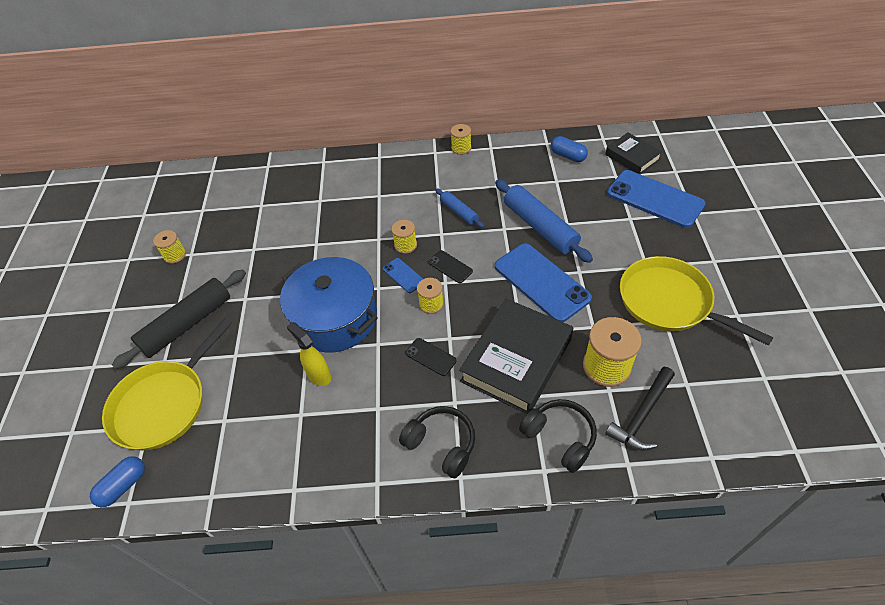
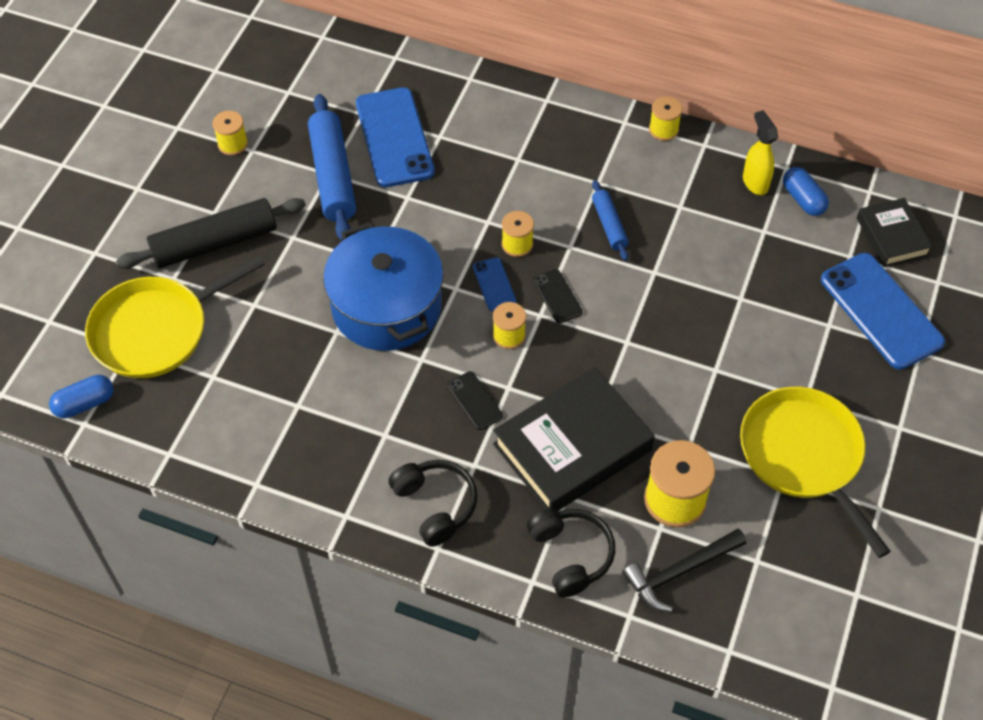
camera: 20 degrees right, 5 degrees up
yellow spray bottle [287,322,331,386] -> yellow spray bottle moved to [743,110,778,195]
blue rolling pin [495,179,593,263] -> blue rolling pin moved to [308,94,356,241]
blue phone [495,243,592,322] -> blue phone moved to [356,87,435,187]

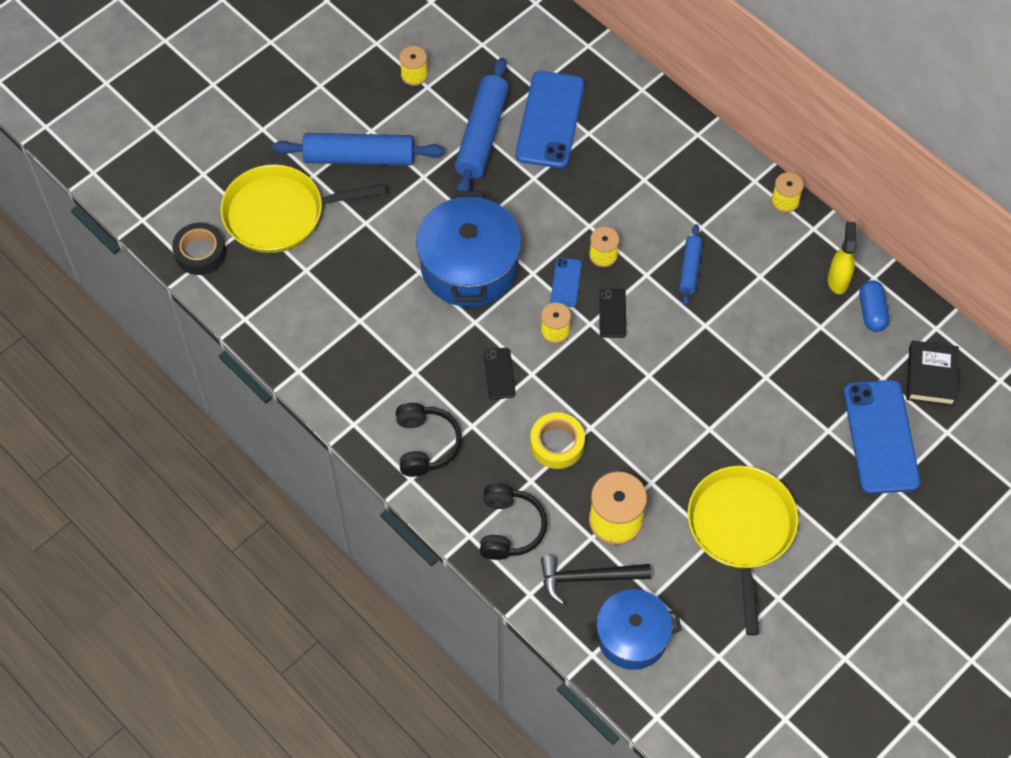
camera: 25 degrees right, 5 degrees up
blue capsule [49,375,114,418] -> black tape [172,222,226,275]
black rolling pin [116,198,306,269] -> blue rolling pin [272,133,444,166]
black book [493,367,655,511] -> yellow tape [530,412,585,469]
none -> blue pot [587,589,682,670]

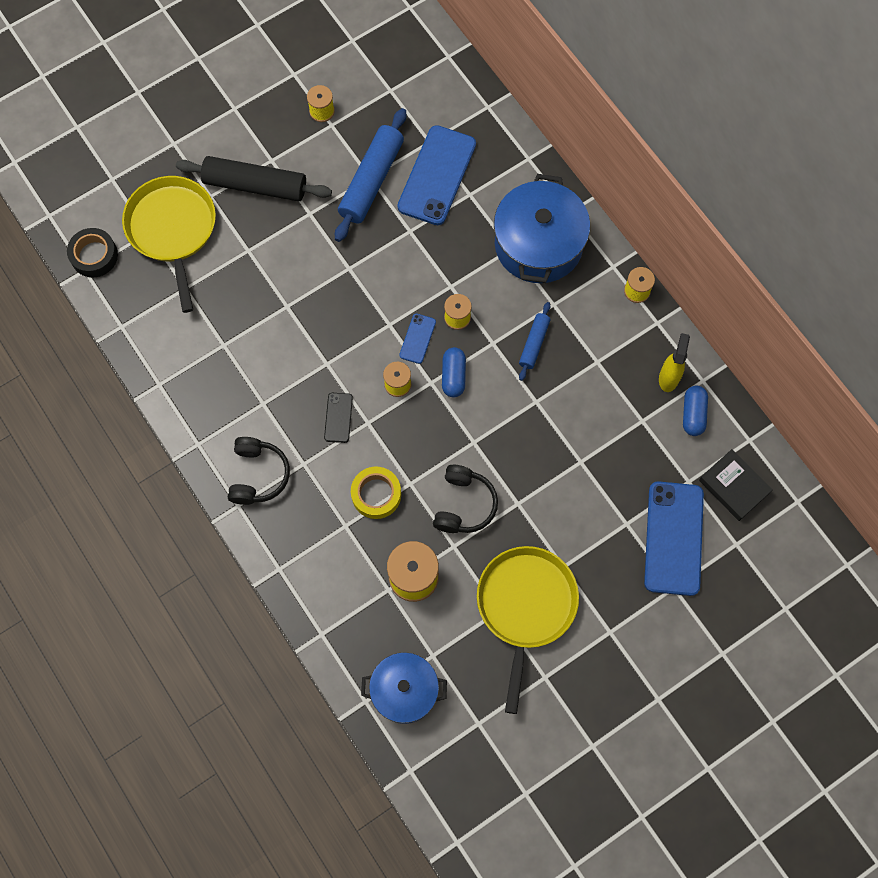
camera: 10 degrees right, 10 degrees up
yellow pan [221,164,386,253] -> yellow pan turned 75 degrees clockwise [122,176,216,313]
blue rolling pin [272,133,444,166] -> black rolling pin [176,156,332,201]
blue pot [416,191,521,307] -> blue pot moved to [494,174,590,283]
black headphones [480,484,547,560] -> black headphones moved to [433,465,498,533]
black hammer [541,555,651,605] -> none
black phone [599,289,626,338] -> blue capsule [442,347,466,397]
black book [906,340,959,406] -> black book turned 60 degrees counterclockwise [699,449,773,521]

